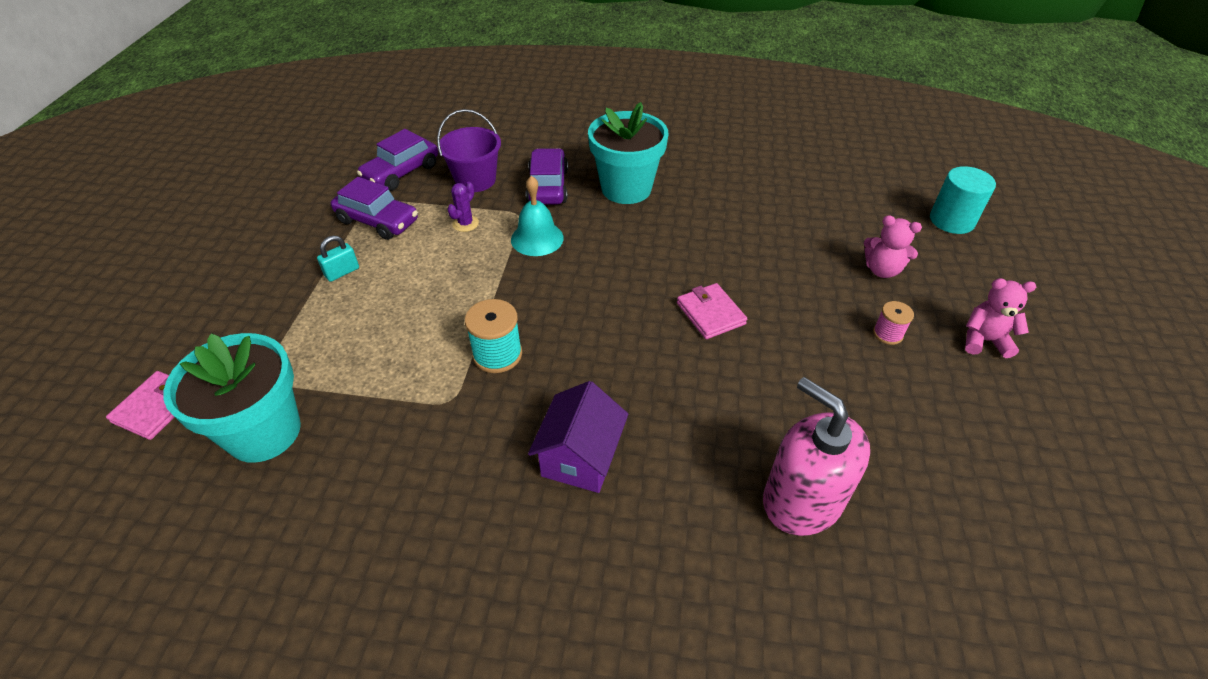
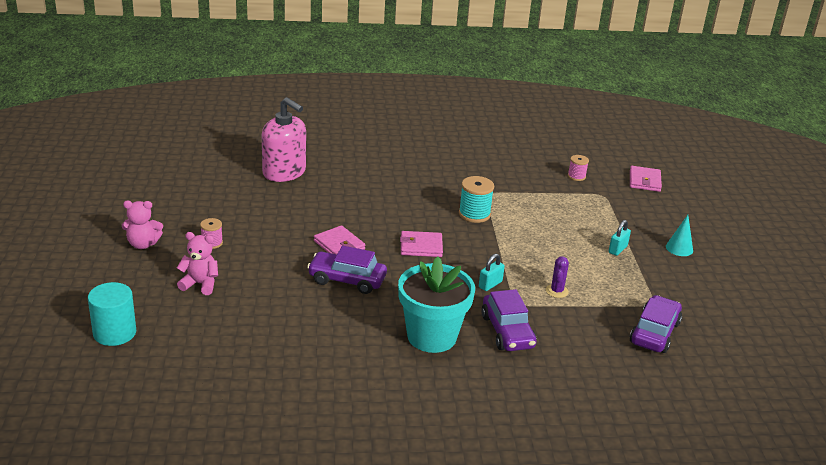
camera: 165 degrees right, 15 degrees down
turquoise flower pot [163,333,301,463] -> pink spool [568,155,589,181]
purple car [331,177,418,240] -> purple car moved to [307,246,387,294]
purple bucket [437,109,501,192] -> none
turquoise bell [511,176,564,256] -> turquoise padlock [479,254,505,291]
purple house [528,381,628,493] -> none
none -> pink wallet [400,231,443,257]
none -> turquoise cone [666,215,693,256]

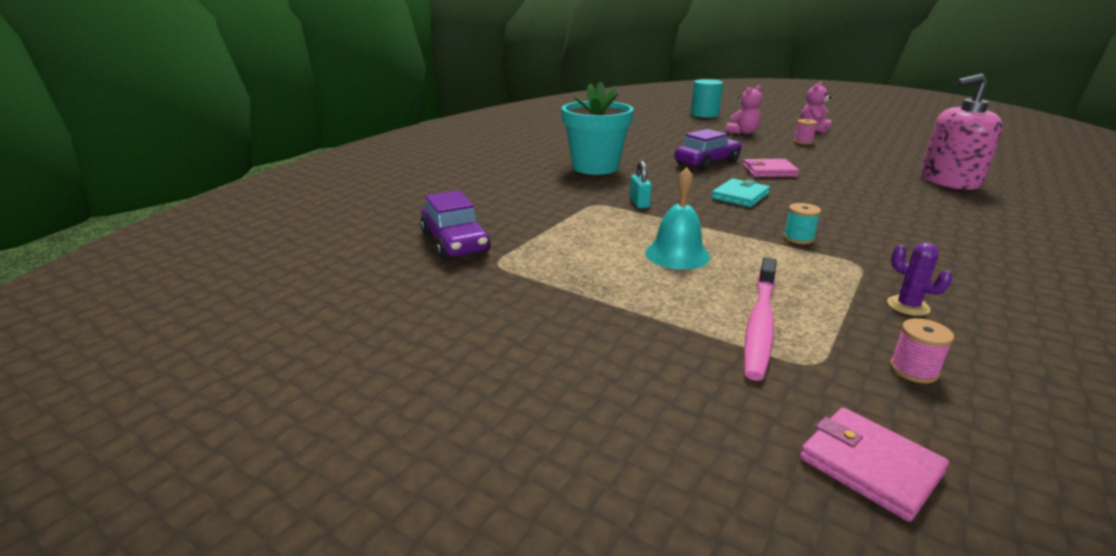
camera: 130 degrees right, 5 degrees down
pink wallet [400,231,443,257] -> turquoise wallet [711,178,770,207]
turquoise spool [459,176,494,223] -> turquoise spool [783,203,821,244], size x0.61
purple car [481,289,537,351] -> none
purple cactus [546,257,569,298] -> purple cactus moved to [887,242,953,316]
turquoise padlock [609,220,631,256] -> none
turquoise cone [666,215,693,256] -> none
none -> turquoise bell [645,167,710,269]
none -> pink toothbrush [744,257,777,381]

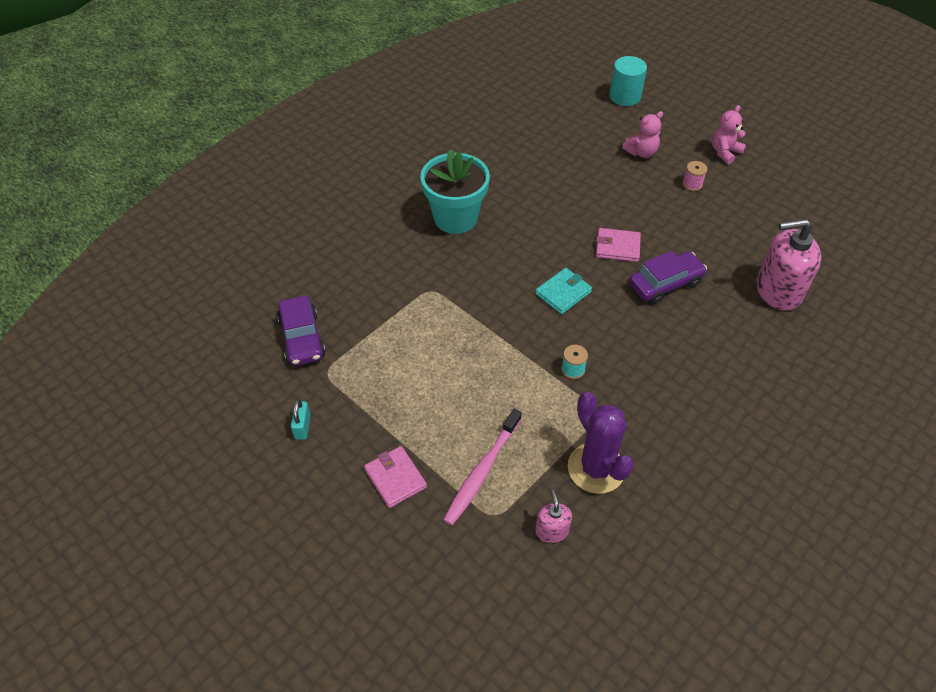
camera: 10 degrees right, 25 degrees up
turquoise padlock [630,161,652,208] -> turquoise padlock moved to [291,399,311,440]
turquoise bell [645,167,710,269] -> none
purple car [674,129,742,171] -> purple car moved to [629,251,707,304]
pink wallet [800,407,949,522] -> pink wallet moved to [364,446,427,508]
purple cactus [887,242,953,316] -> purple cactus [568,392,634,494], size x2.12
pink spool [890,318,954,383] -> pink soap dispenser [535,490,572,543]

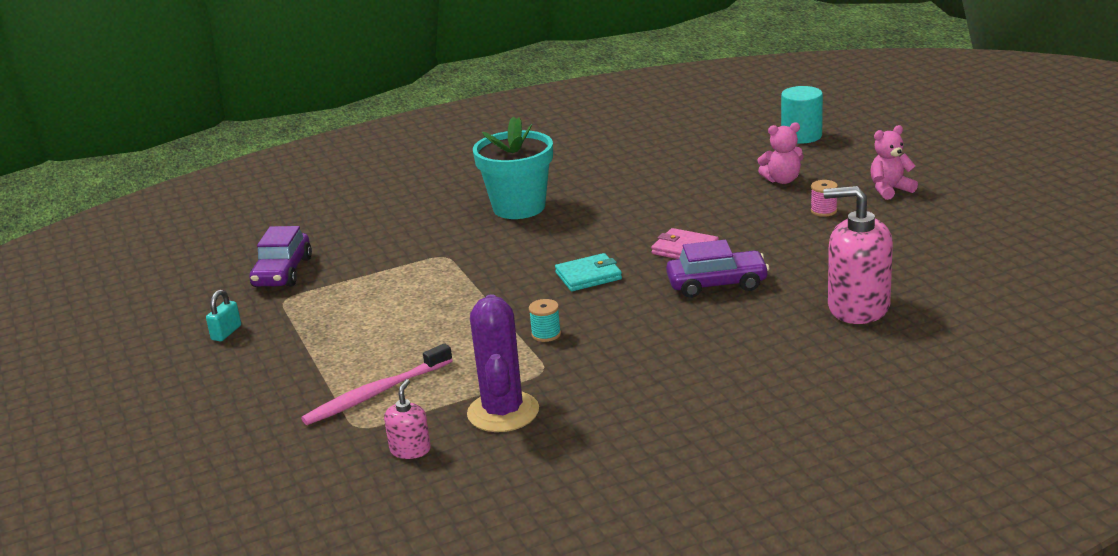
camera: 25 degrees right, 25 degrees down
pink wallet [364,446,427,508] -> none

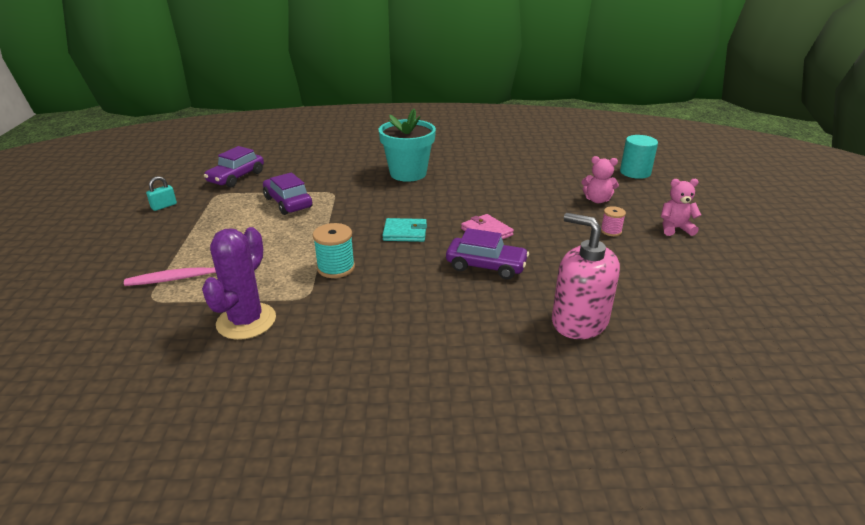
camera: 20 degrees right, 5 degrees up
pink soap dispenser [384,379,431,459] -> none
turquoise spool [529,299,561,342] -> turquoise spool [313,223,355,278], size x1.64
none -> purple car [263,172,313,215]

